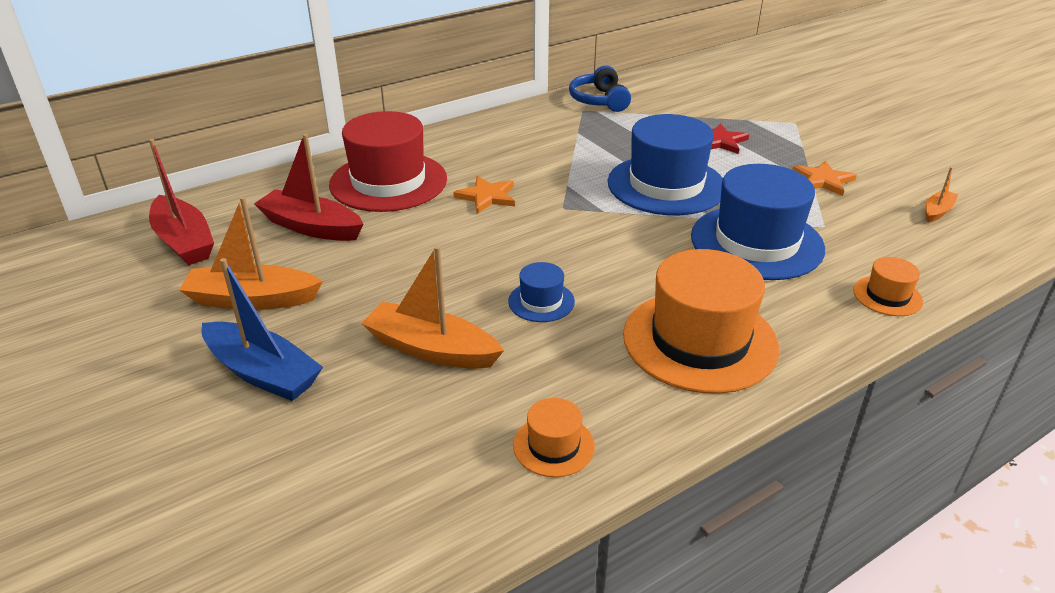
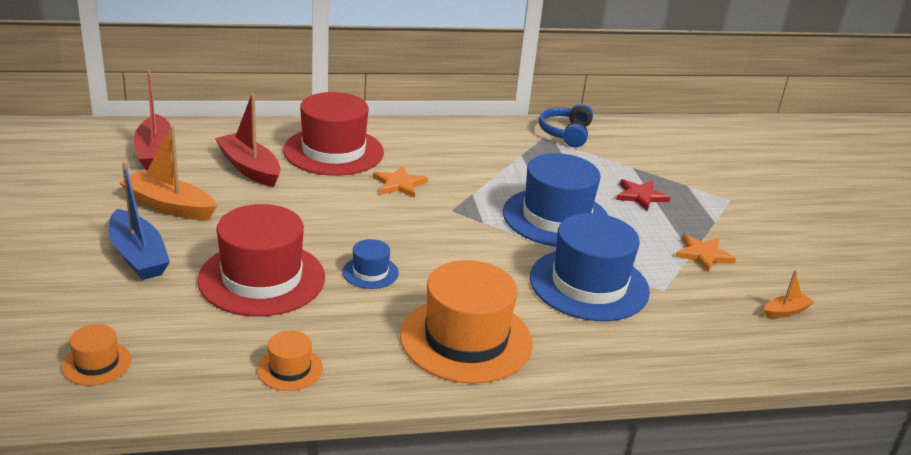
camera: 20 degrees right, 5 degrees down
orange boat [361,246,504,369] -> red hat [197,204,325,317]
orange hat [853,257,923,316] -> orange hat moved to [61,324,132,386]

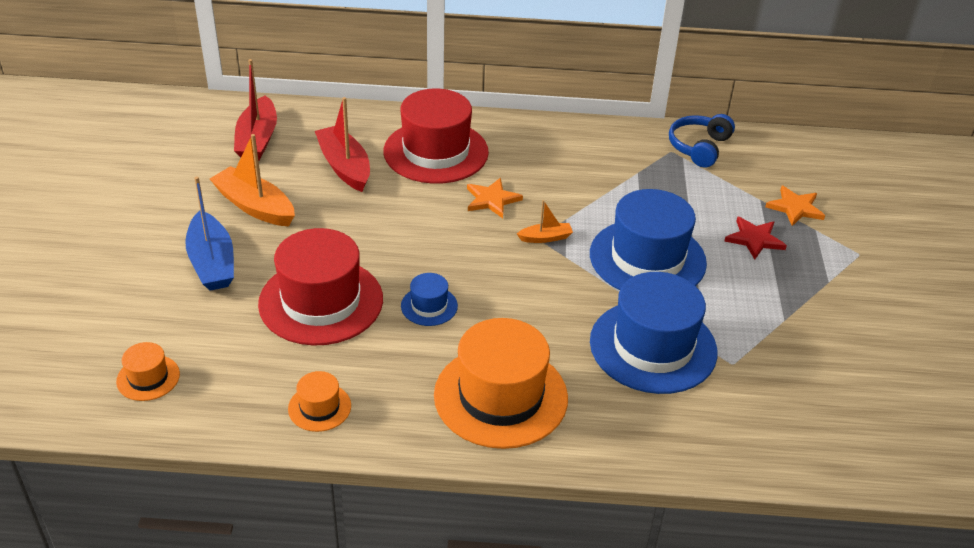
camera: 15 degrees right, 10 degrees up
orange star [675,234,736,272] -> orange star moved to [765,186,825,226]
orange boat [764,270,814,318] -> orange boat moved to [517,200,573,243]

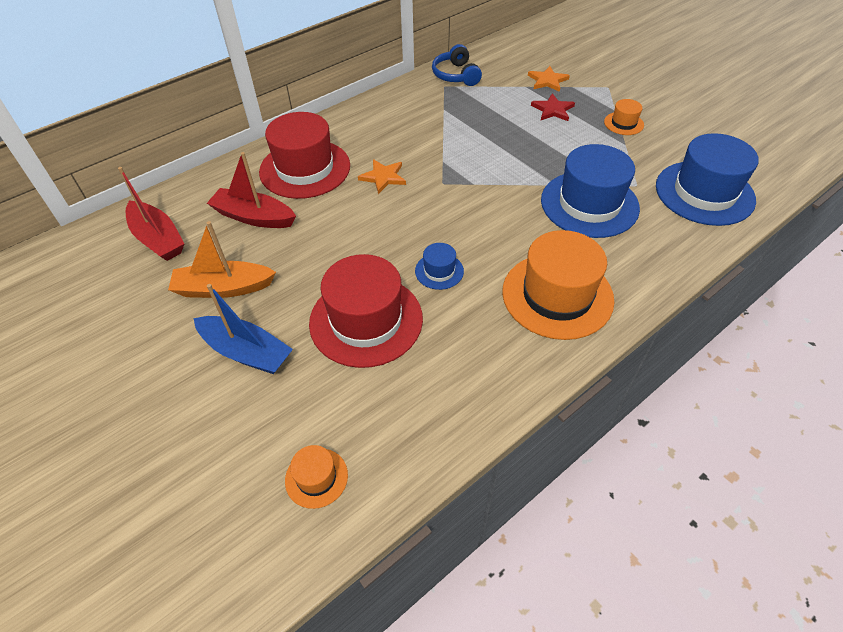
camera: 40 degrees left, 10 degrees up
orange hat [288,371,351,432] -> orange hat moved to [604,99,644,135]
orange boat [517,200,573,243] -> none
blue hat [590,189,707,290] -> blue hat moved to [656,133,759,226]

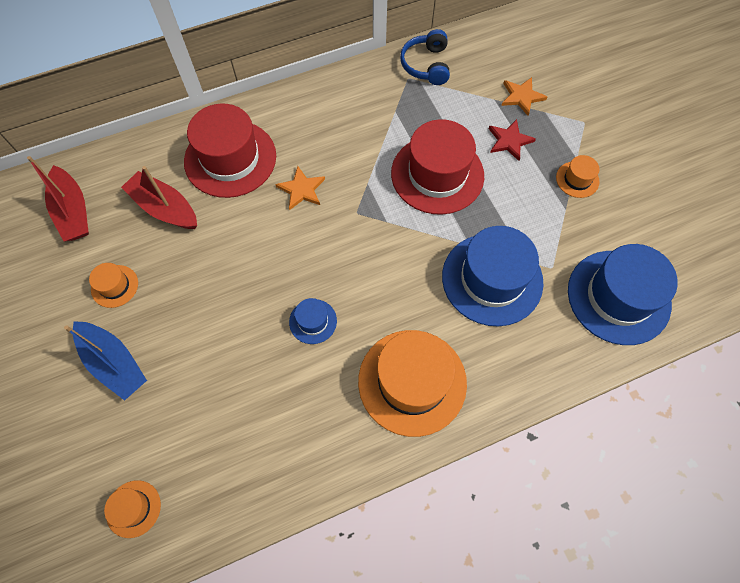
camera: 15 degrees right, 15 degrees up
orange boat [168,221,276,298] -> orange hat [89,263,138,308]
red hat [309,254,423,368] -> red hat moved to [391,119,484,215]

